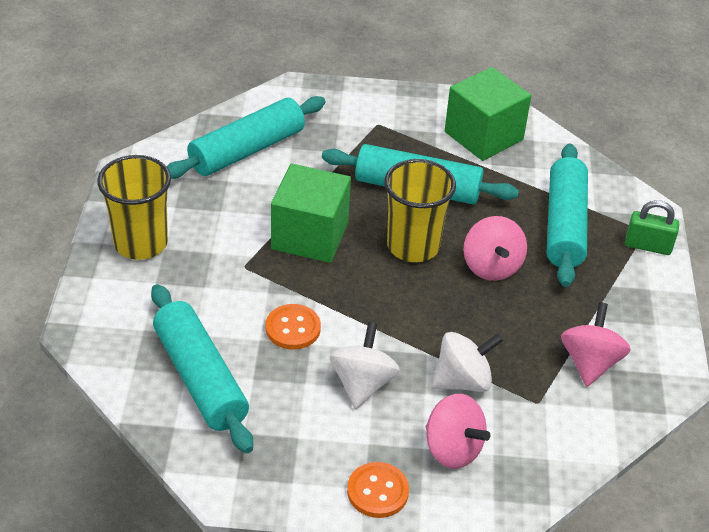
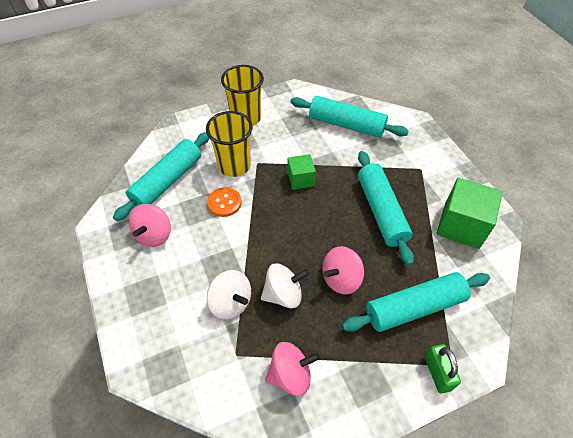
camera: 65 degrees right, 10 degrees up
green cube [271,163,351,263] -> green cube [288,154,316,190], size x0.58
white spinning top [330,322,400,409] -> white spinning top moved to [261,263,309,308]
orange button [347,462,409,518] -> none
yellow cup [384,159,456,262] -> yellow cup moved to [206,111,253,177]
pink spinning top [426,394,490,469] -> pink spinning top moved to [129,204,171,247]

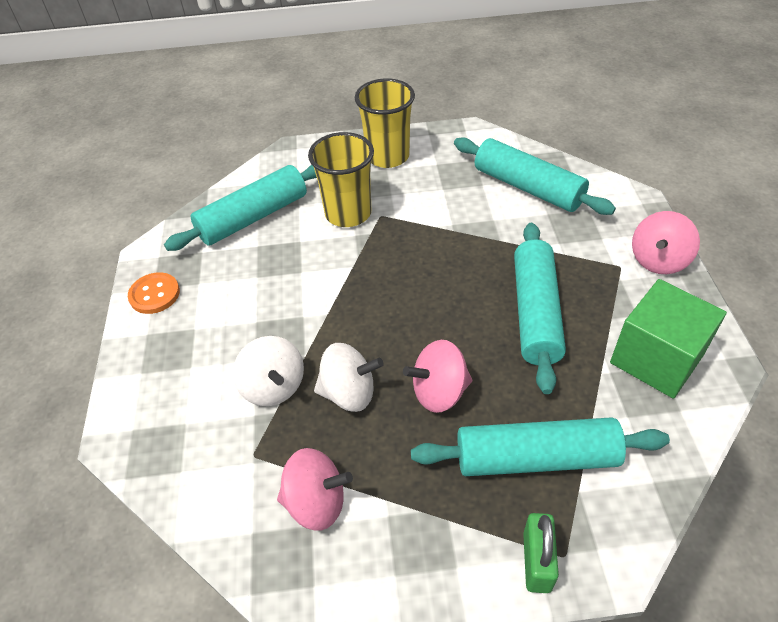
camera: 20 degrees right, 5 degrees down
pink spinning top [129,204,171,247] -> pink spinning top moved to [632,211,700,274]
orange button [207,187,242,217] -> orange button moved to [128,272,180,314]
green cube [288,154,316,190] -> none

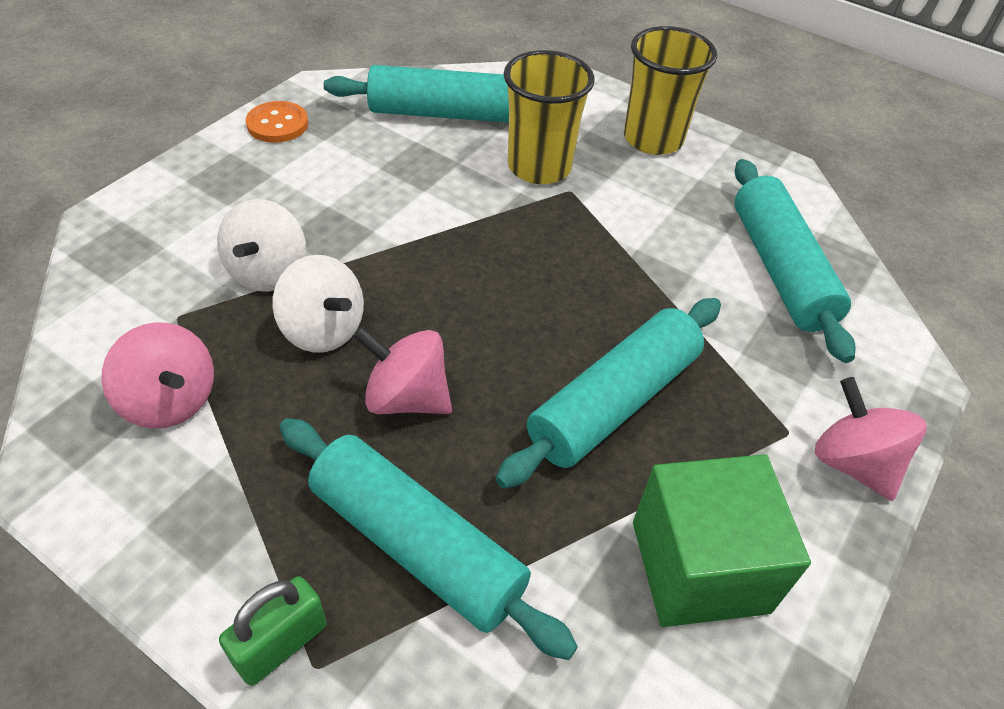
camera: 35 degrees right, 0 degrees up
pink spinning top [632,211,700,274] -> pink spinning top turned 75 degrees clockwise [815,377,927,501]

